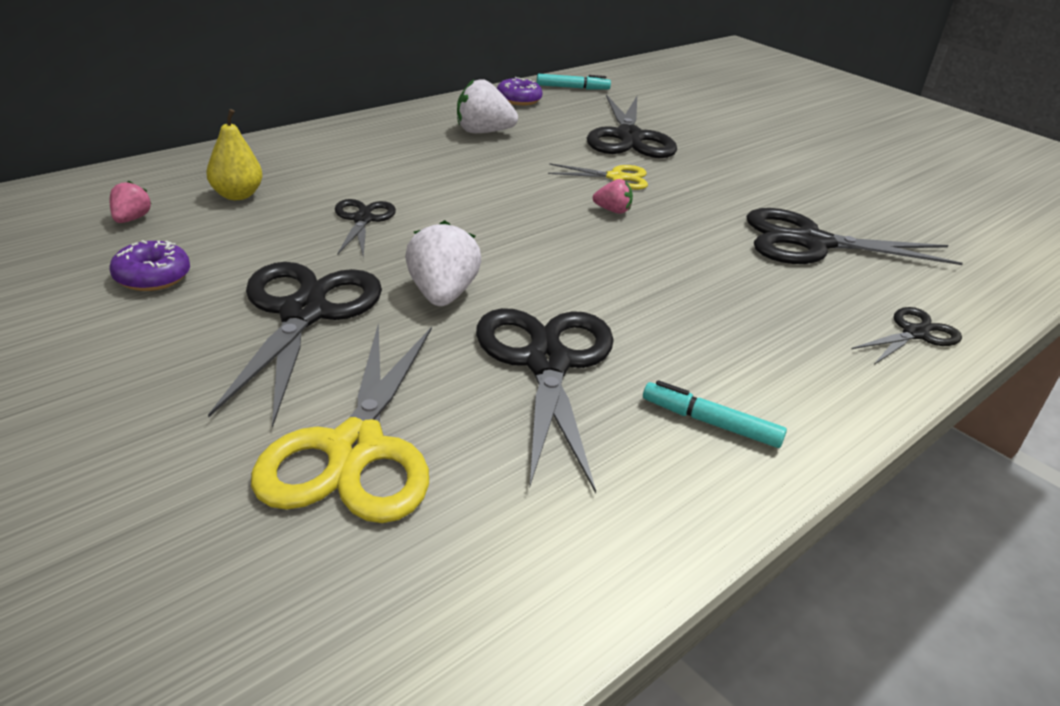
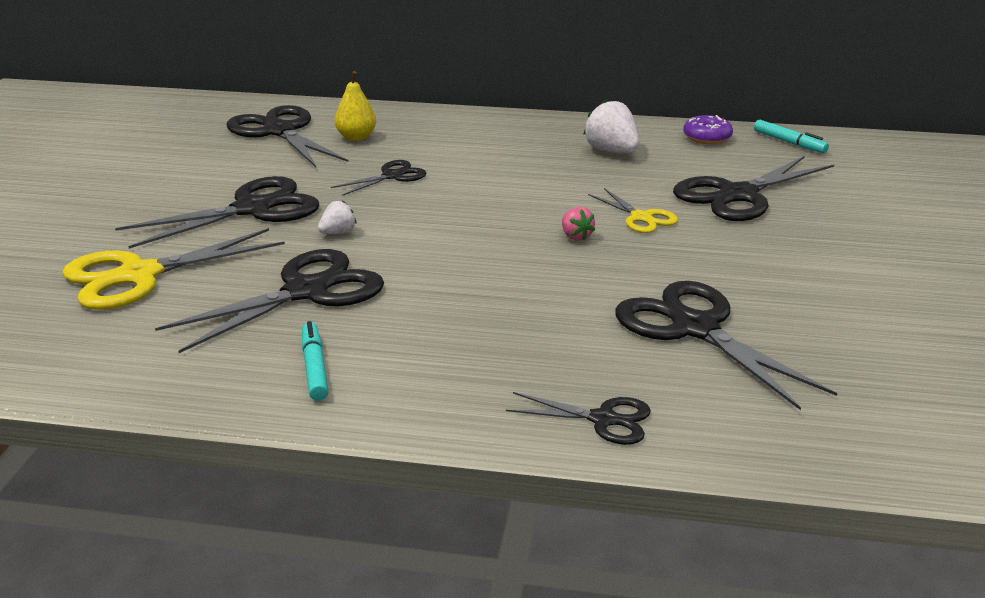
camera: 55 degrees right, 5 degrees down
pink strawberry [110,181,152,223] -> black scissors [227,105,349,167]
purple donut [110,240,190,291] -> none
white strawberry [405,220,481,306] -> white strawberry [318,200,357,234], size x0.56

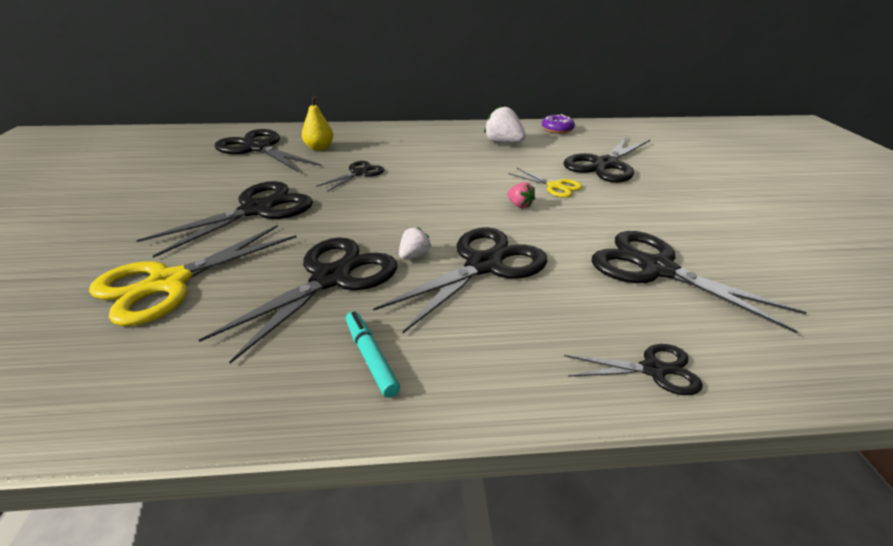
camera: 15 degrees left, 5 degrees up
white strawberry [318,200,357,234] -> white strawberry moved to [399,227,431,260]
turquoise marker [754,120,829,153] -> none
none -> black scissors [373,227,547,333]

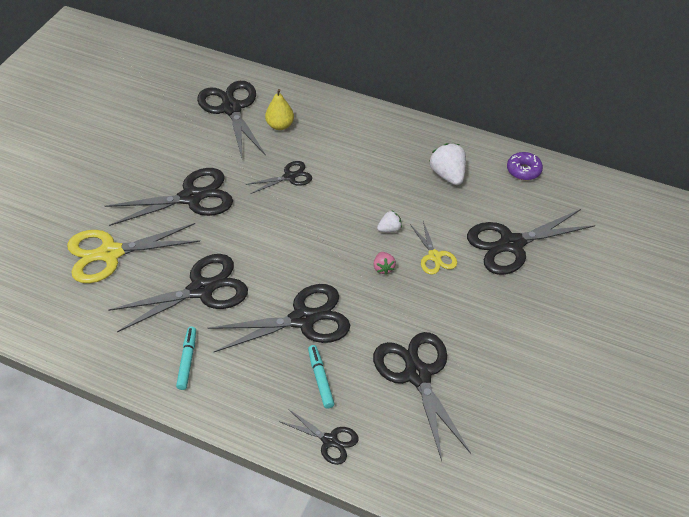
camera: 30 degrees right, 15 degrees up
white strawberry [399,227,431,260] -> white strawberry moved to [377,211,402,232]
none -> turquoise marker [308,345,335,409]

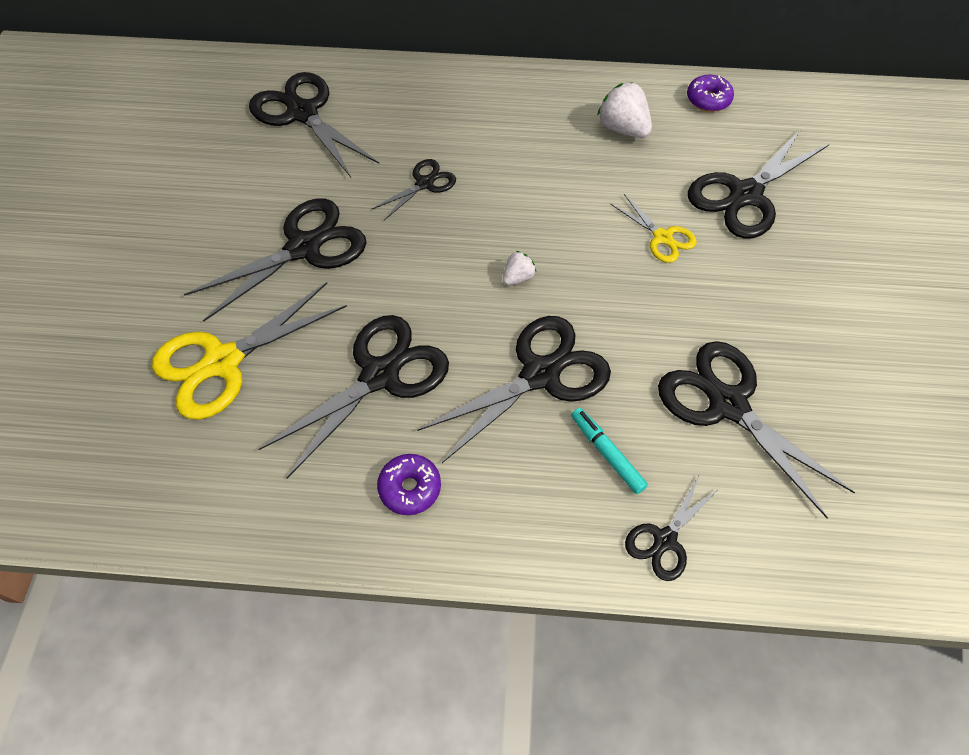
camera: 20 degrees left, 10 degrees up
turquoise marker [176,327,196,390] -> purple donut [377,454,441,515]
yellow pear [265,89,294,130] -> none
black scissors [279,409,359,465] -> black scissors turned 120 degrees clockwise [625,474,720,581]
pink strawberry [374,252,396,275] -> none
white strawberry [377,211,402,232] -> white strawberry moved to [503,251,536,285]

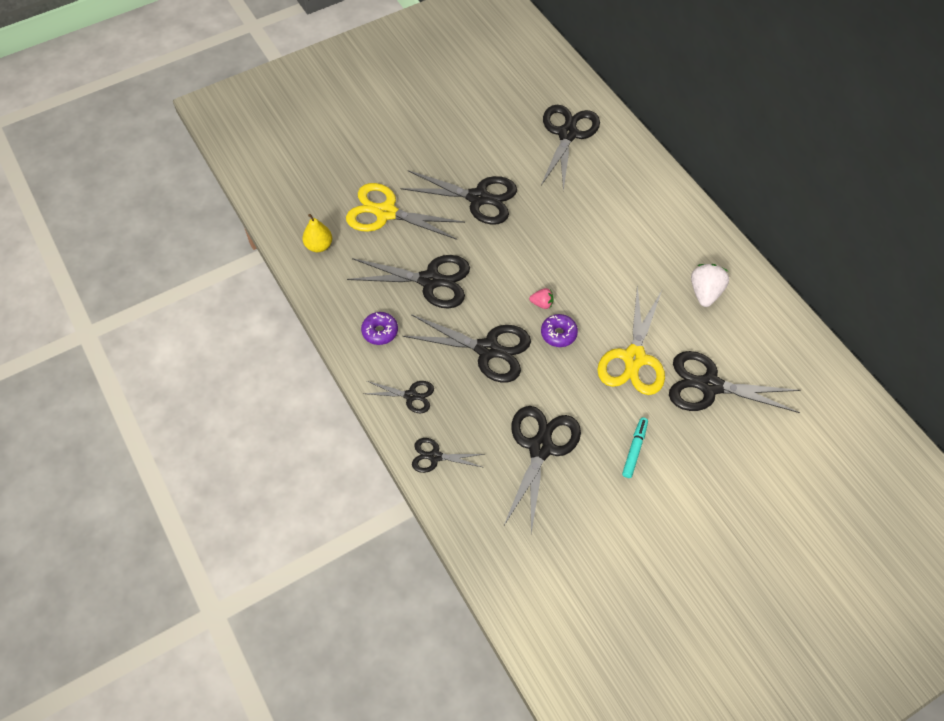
camera: 55 degrees right, 0 degrees up
black scissors [371,159,456,220] -> black scissors moved to [364,381,434,413]
white strawberry [503,251,536,285] -> pink strawberry [529,288,554,309]
turquoise marker [571,408,648,494] -> turquoise marker moved to [622,417,648,478]
yellow scissors [611,194,697,263] -> yellow scissors [597,286,665,395], size x1.86
purple donut [687,75,734,112] -> purple donut moved to [541,314,578,347]
none -> yellow pear [302,214,332,252]

